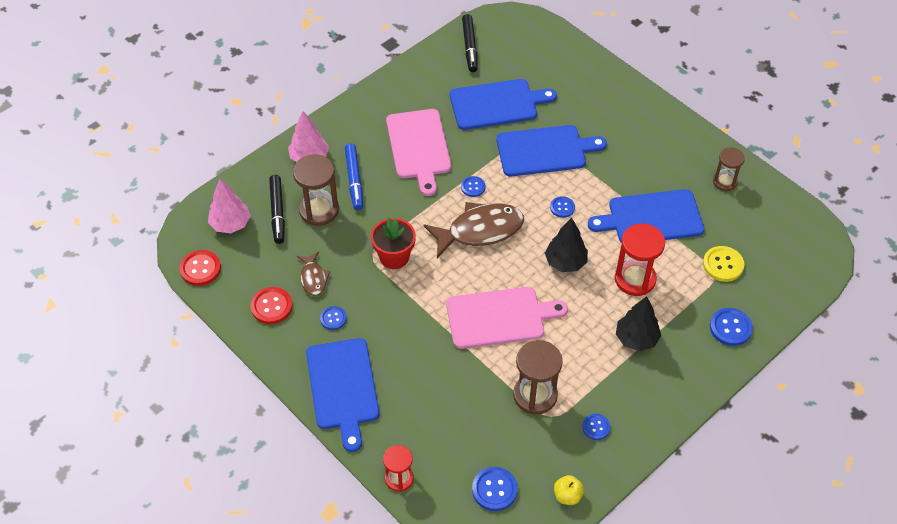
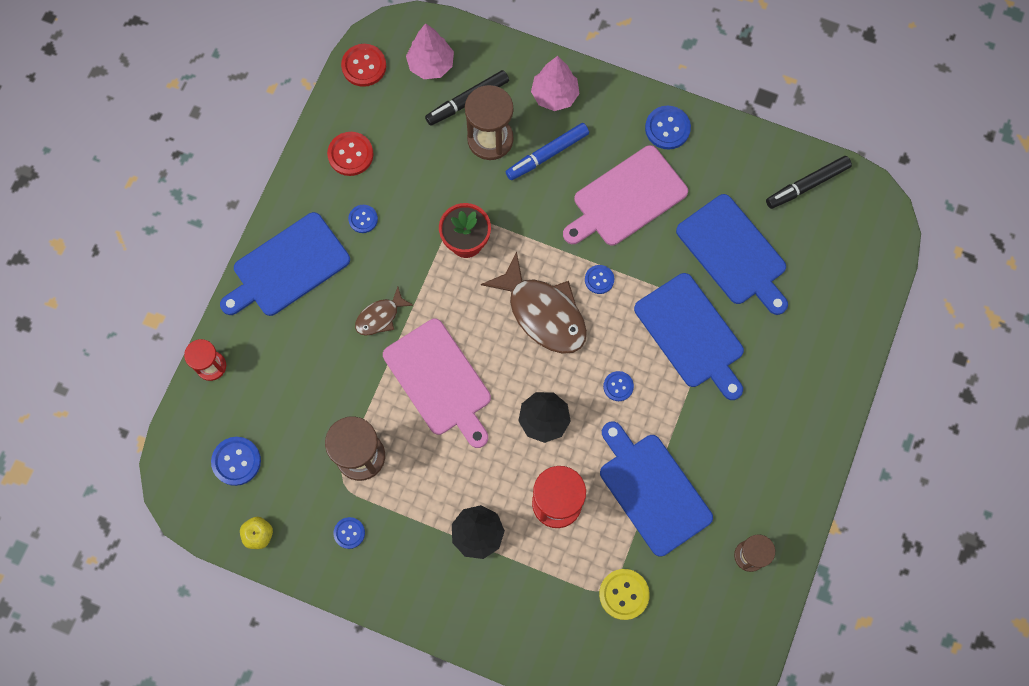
camera: 65 degrees right, 20 degrees up
brown fish [297,252,331,296] -> brown fish moved to [355,287,414,336]
blue button [710,308,753,346] -> blue button moved to [645,106,691,149]

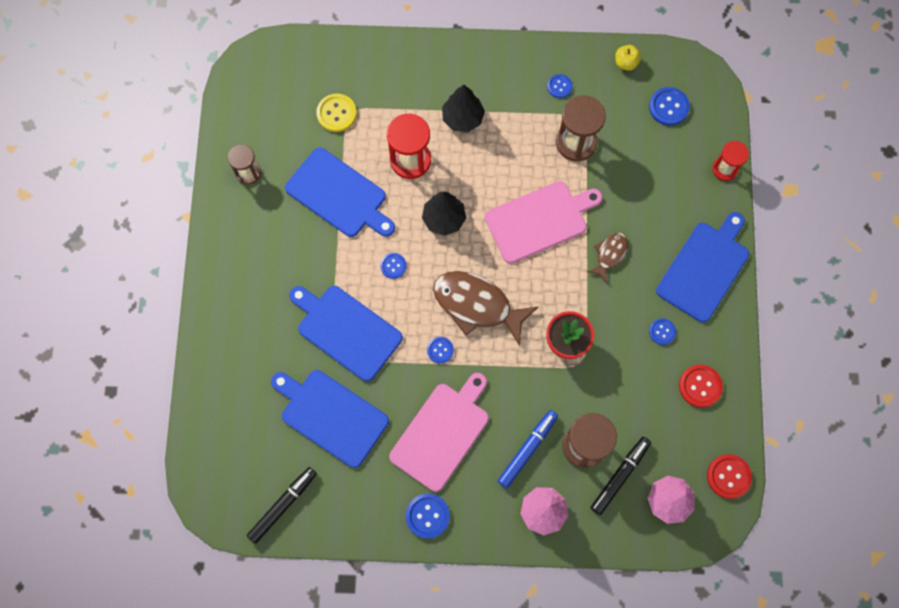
camera: 160 degrees right, 0 degrees up
pink cutting board [383,319,491,448] -> pink cutting board turned 120 degrees clockwise [485,181,602,263]

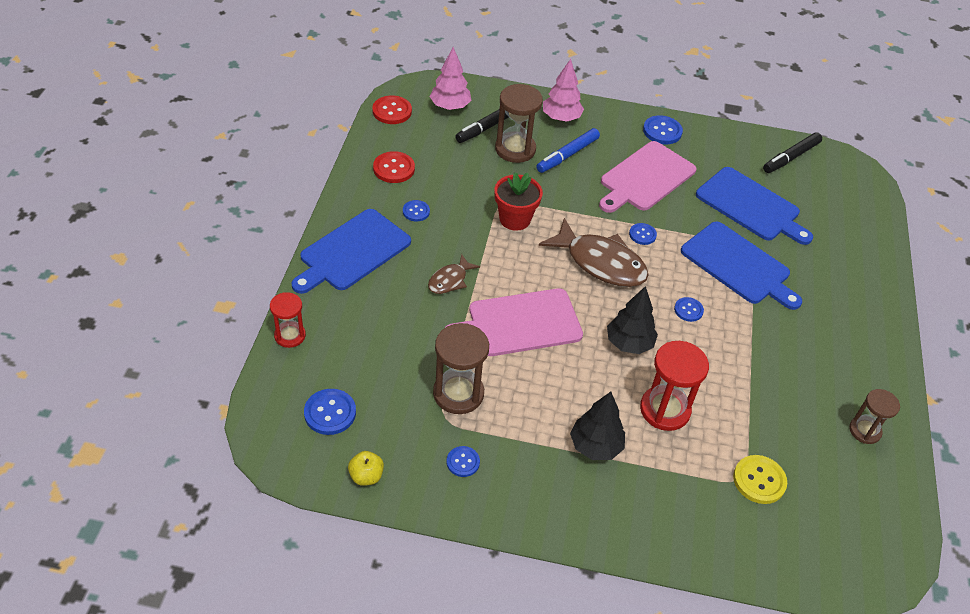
camera: 175 degrees left, 25 degrees down
blue cutting board [285,148,395,237] -> none

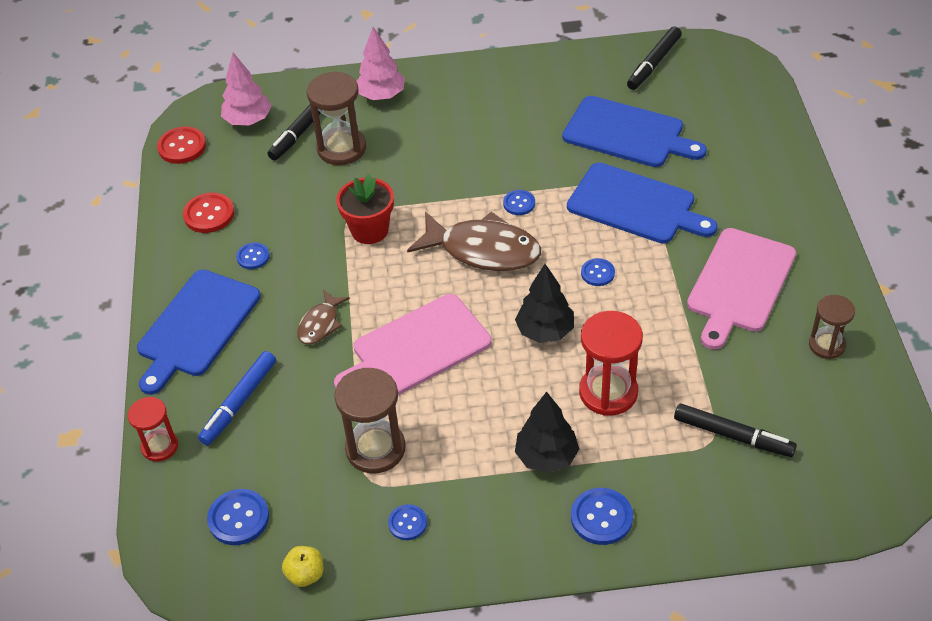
camera: 10 degrees left, 0 degrees up
blue marker [536,128,600,173] -> blue marker moved to [198,351,276,445]
pink cutting board [599,141,696,213] -> pink cutting board moved to [687,228,796,350]
blue button [643,115,683,144] -> blue button moved to [571,488,633,545]
yellow button [733,455,787,504] -> black marker [674,403,797,457]

